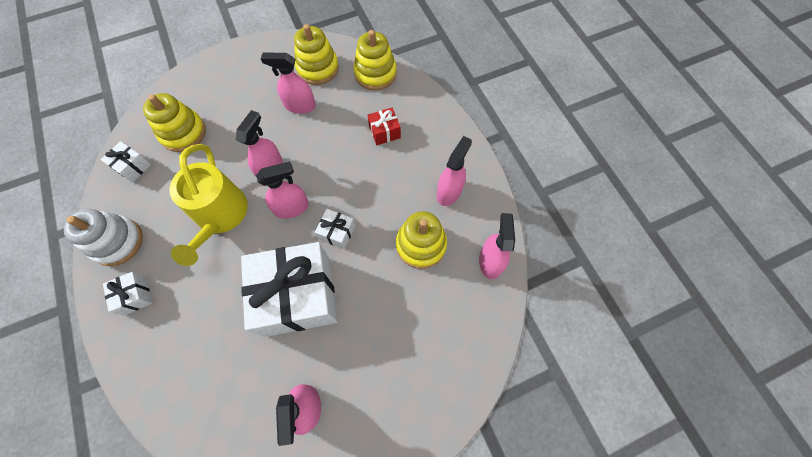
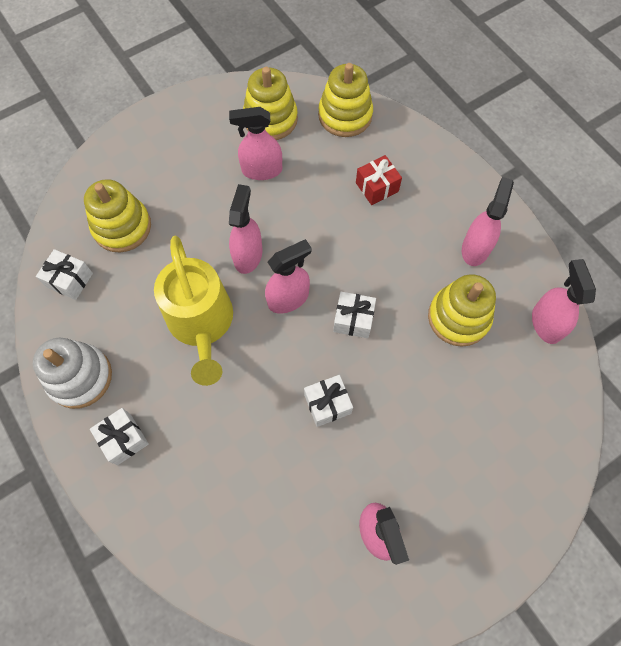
camera: 10 degrees left, 0 degrees up
white gift [241,242,338,337] -> white gift [304,375,353,427], size x0.42

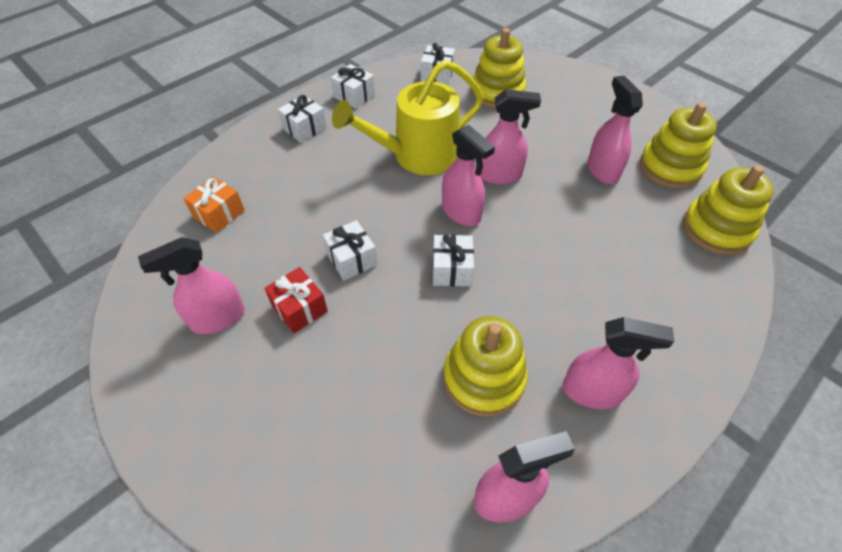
camera: 80 degrees right, 15 degrees down
white stacking toy [33,338,112,409] -> white gift [331,64,375,109]
red gift [356,155,402,205] -> red gift moved to [264,267,328,333]
none -> orange gift [183,177,245,233]

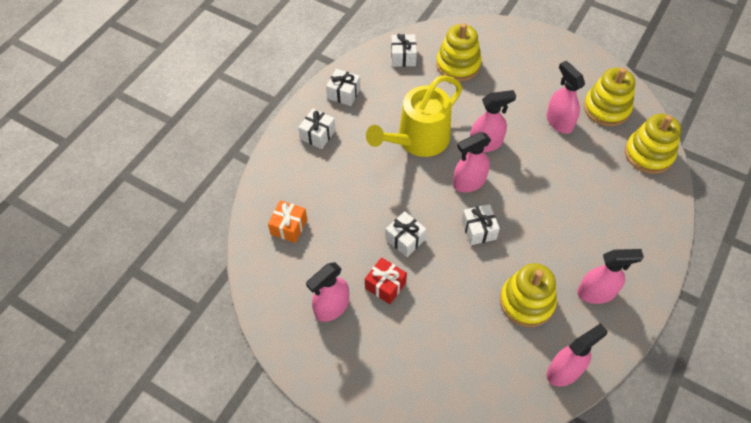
camera: 15 degrees left, 5 degrees up
pink spray bottle [442,125,495,226] -> pink spray bottle turned 120 degrees clockwise [453,132,491,192]

